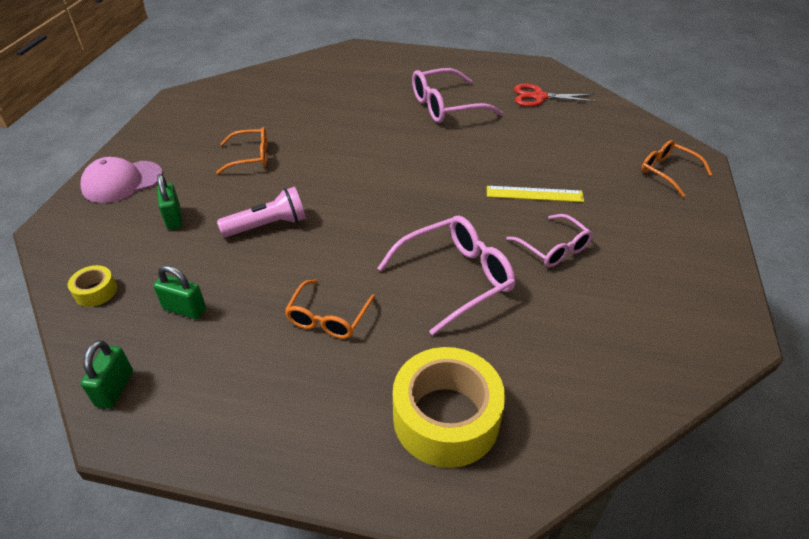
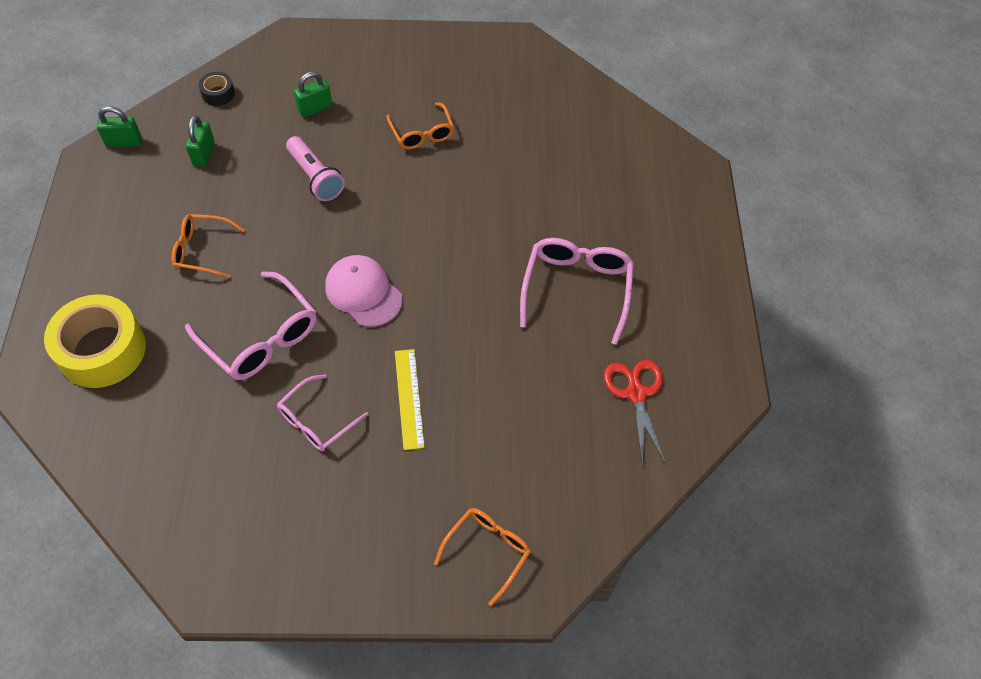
camera: 75 degrees right, 15 degrees up
yellow tape [68,265,117,307] -> black tape [199,72,235,106]
pink cap [80,157,163,203] -> pink cap moved to [325,255,403,327]
pink glasses [412,68,503,123] -> pink glasses turned 45 degrees clockwise [520,238,634,345]

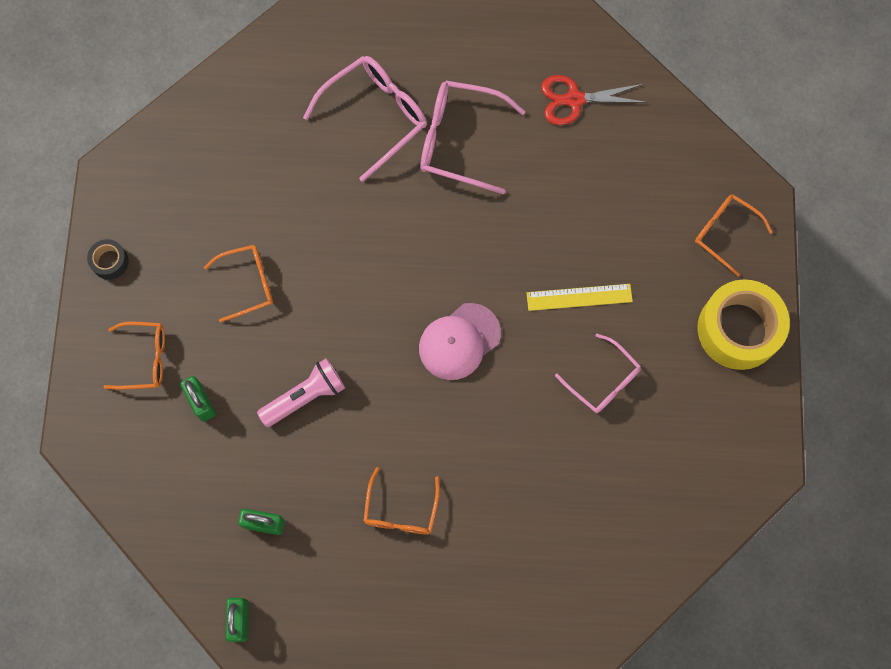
camera: 85 degrees left, 15 degrees up
yellow tape [44,294,146,388] -> yellow tape moved to [698,279,790,370]
pink glasses [185,272,317,380] -> pink glasses moved to [303,56,427,182]
black tape [199,72,235,106] -> black tape moved to [87,239,129,280]
none -> orange glasses [103,321,165,390]

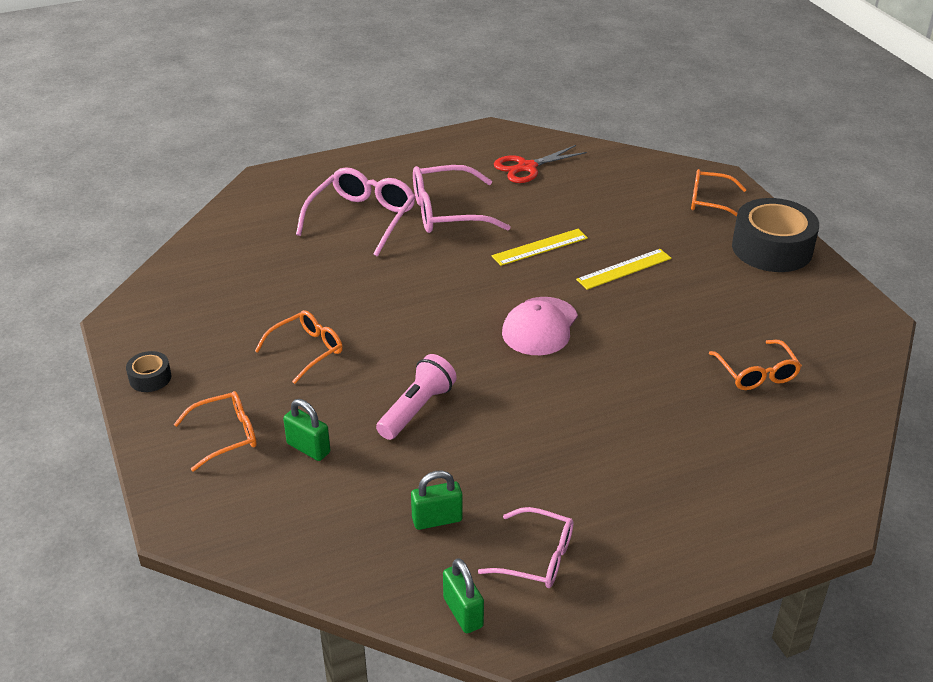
camera: 25 degrees left, 35 degrees down
orange glasses [364,467,440,534] -> orange glasses moved to [709,340,802,390]
pink glasses [555,334,641,413] -> pink glasses moved to [478,507,573,588]
yellow tape [698,279,790,370] -> black tape [732,198,819,272]
none -> yellow ruler [492,229,588,266]

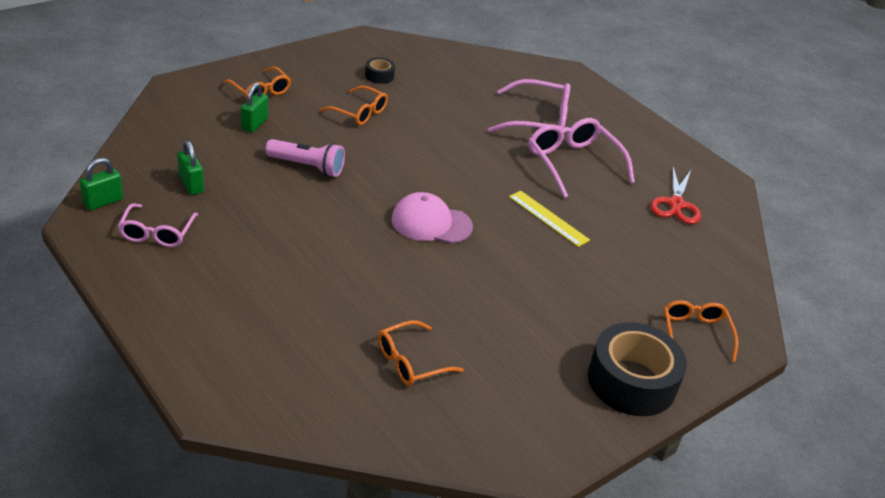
camera: 70 degrees right, 0 degrees up
black tape [126,351,172,392] -> black tape moved to [365,57,395,84]
red scissors [494,145,587,183] -> red scissors turned 120 degrees counterclockwise [650,167,701,224]
yellow ruler [576,249,671,290] -> none

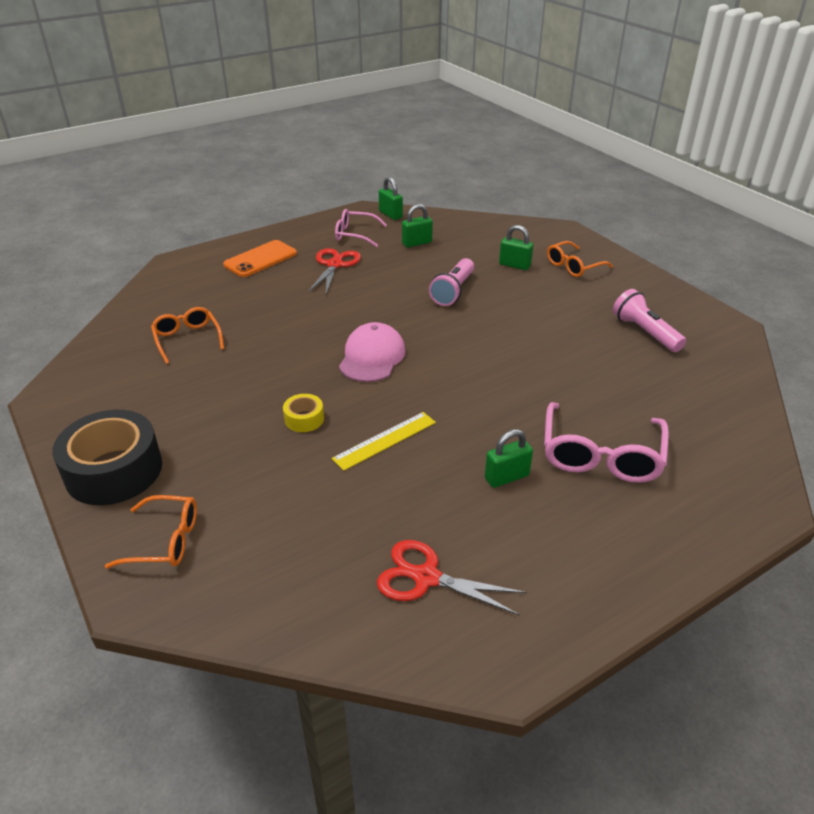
camera: 100 degrees right, 0 degrees up
orange glasses [320,86,388,125] -> none
black tape [365,57,395,84] -> pink flashlight [613,289,686,352]
pink glasses [528,118,635,198] -> green padlock [485,429,533,488]
none -> orange phone [223,240,297,277]
none -> yellow tape [283,394,324,432]
none -> red scissors [308,248,361,294]

